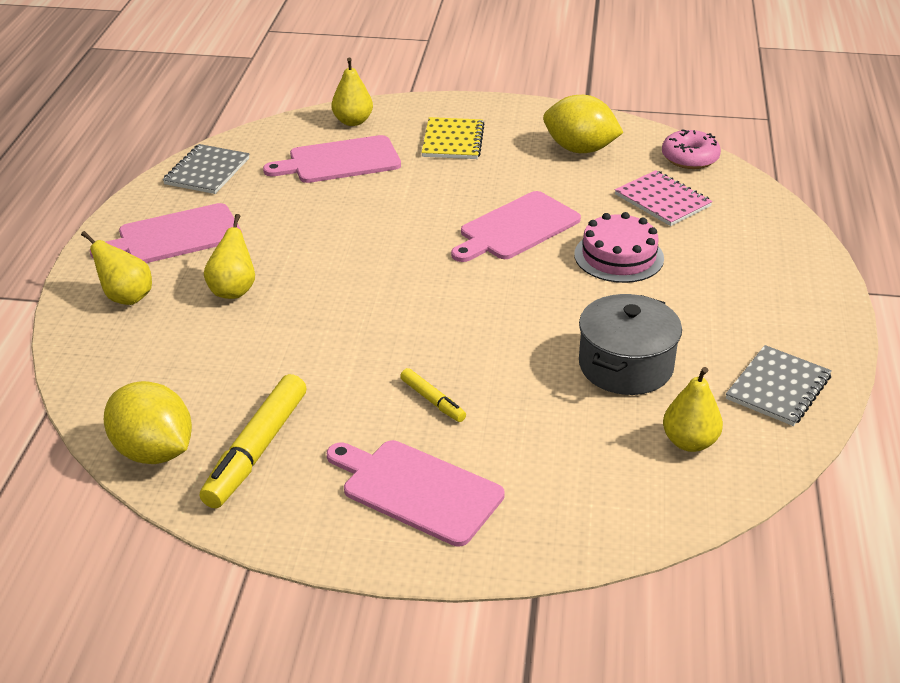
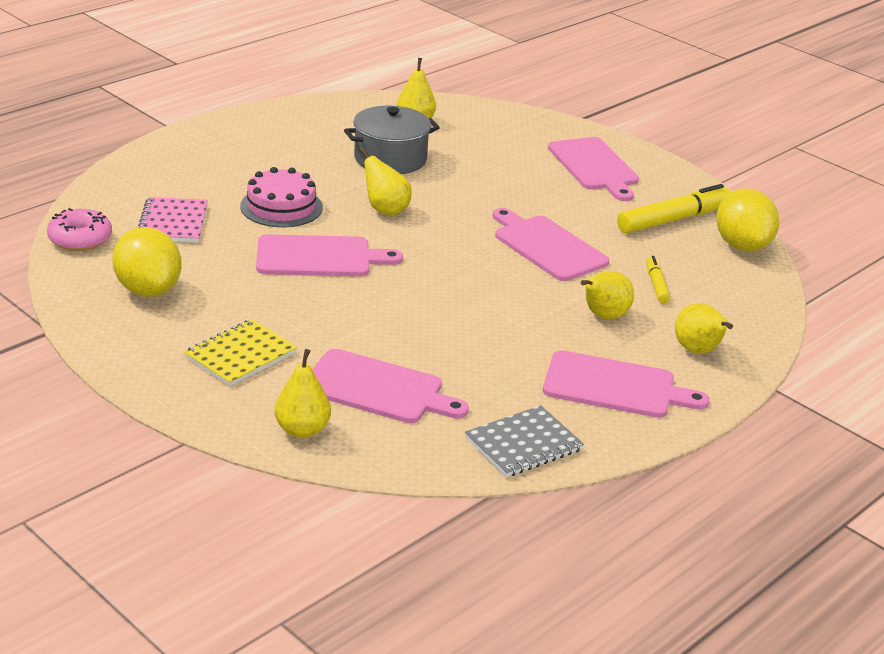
camera: 145 degrees left, 5 degrees down
yellow marker [400,368,466,422] -> yellow marker moved to [646,256,670,304]
grey notebook [726,345,832,426] -> none
none -> yellow pear [358,147,411,216]
none -> pink cutting board [493,208,609,281]

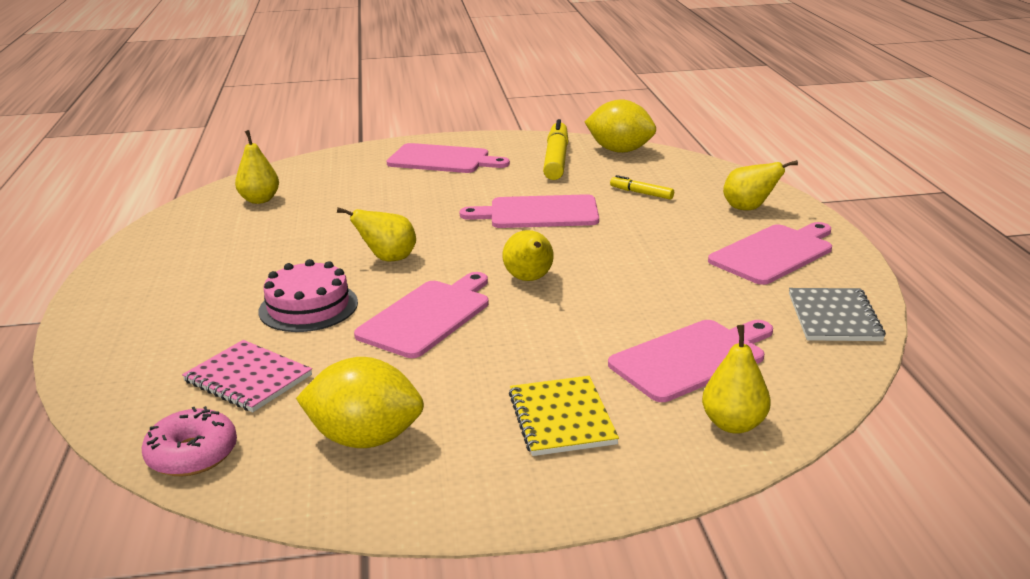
camera: 50 degrees left, 5 degrees down
grey pot [344,106,440,174] -> none
yellow pear [581,271,634,319] -> yellow pear moved to [502,230,554,281]

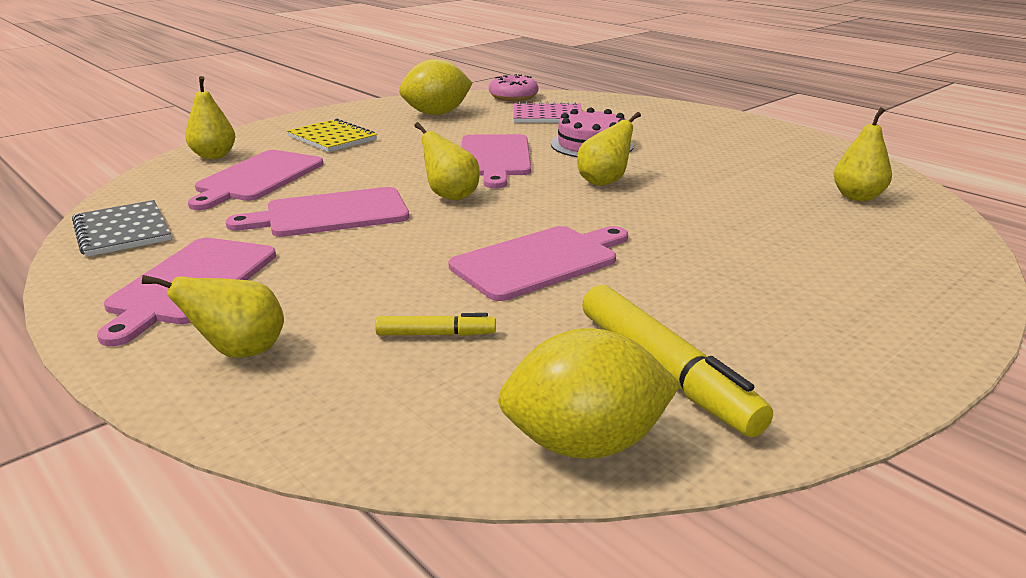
camera: 145 degrees right, 0 degrees up
pink cutting board [387,143,510,173] -> pink cutting board moved to [225,187,409,237]

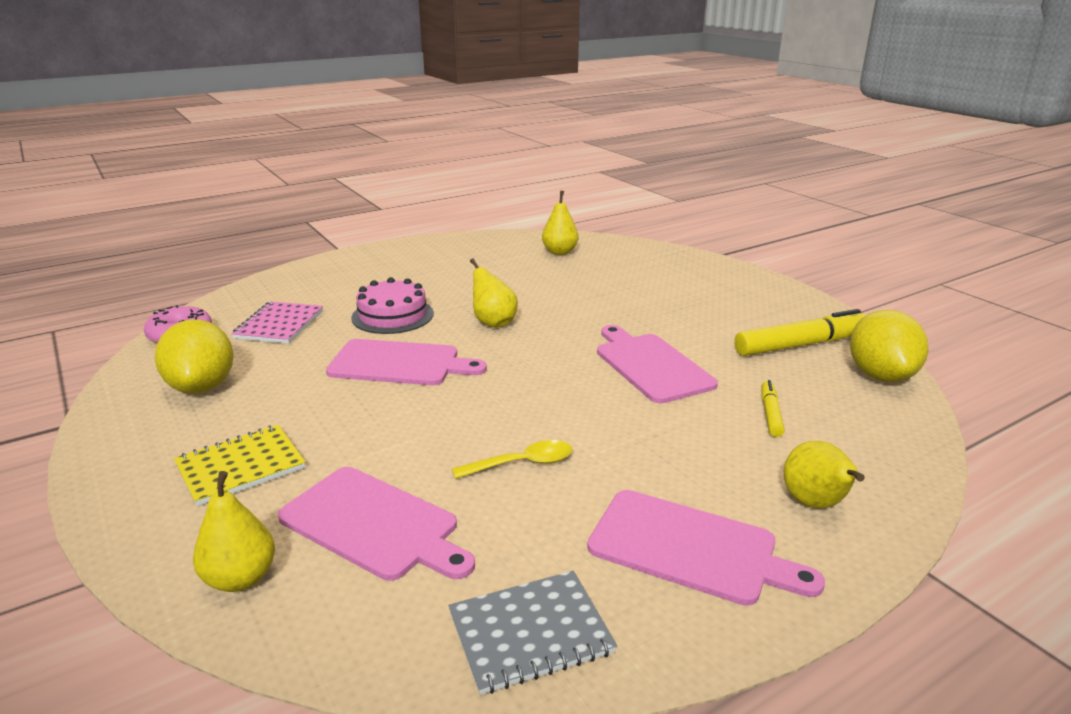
camera: 80 degrees left, 0 degrees up
pink cutting board [225,187,409,237] -> yellow spoon [452,440,572,479]
yellow pear [415,122,480,200] -> none

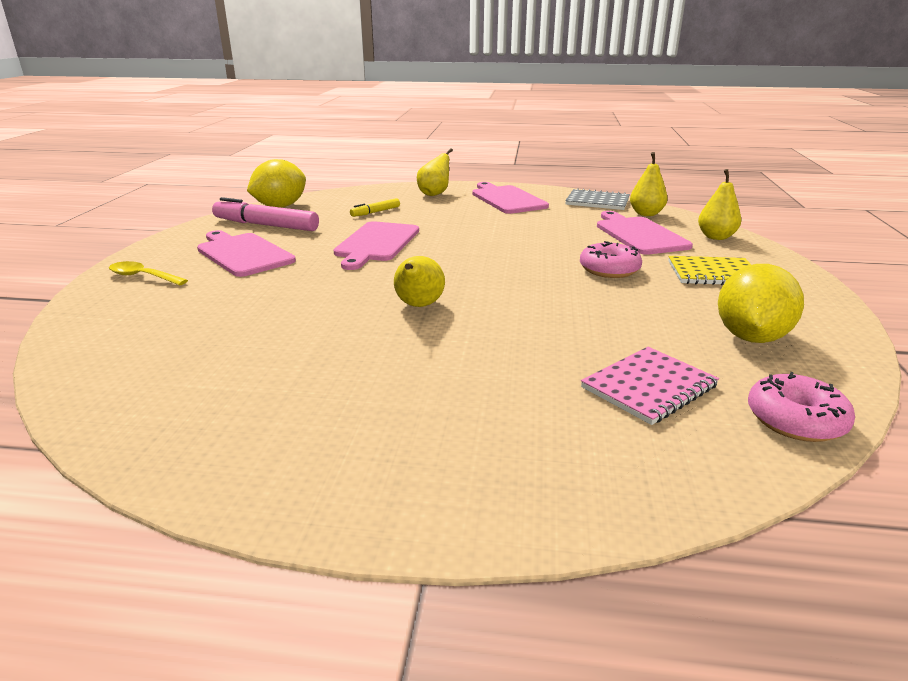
camera: 140 degrees left, 0 degrees up
pink cutting board [326,339,487,385] -> pink cutting board moved to [197,230,296,277]
pink cake [351,277,434,334] -> none
yellow spoon [452,440,572,479] -> yellow spoon moved to [109,261,188,285]
yellow pear [542,191,578,255] -> yellow pear moved to [630,152,668,216]
yellow marker [735,309,866,356] -> pink marker [212,197,319,231]
none -> pink donut [580,241,642,278]

